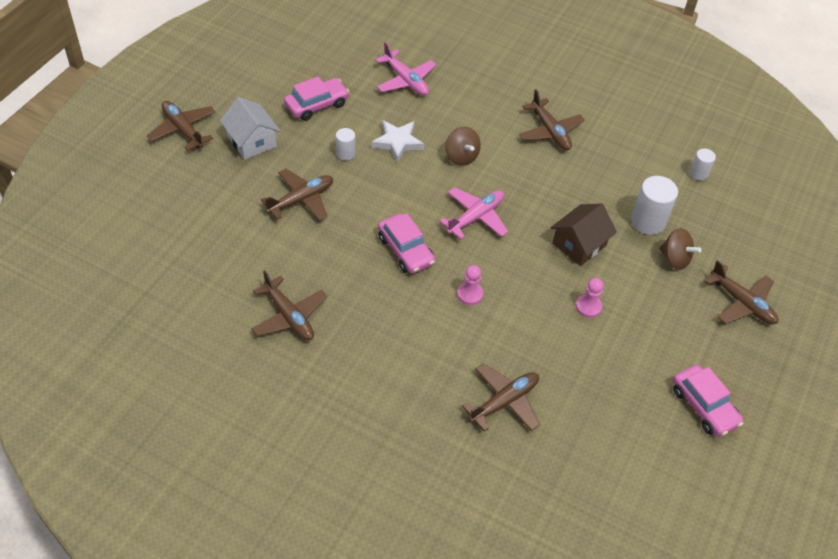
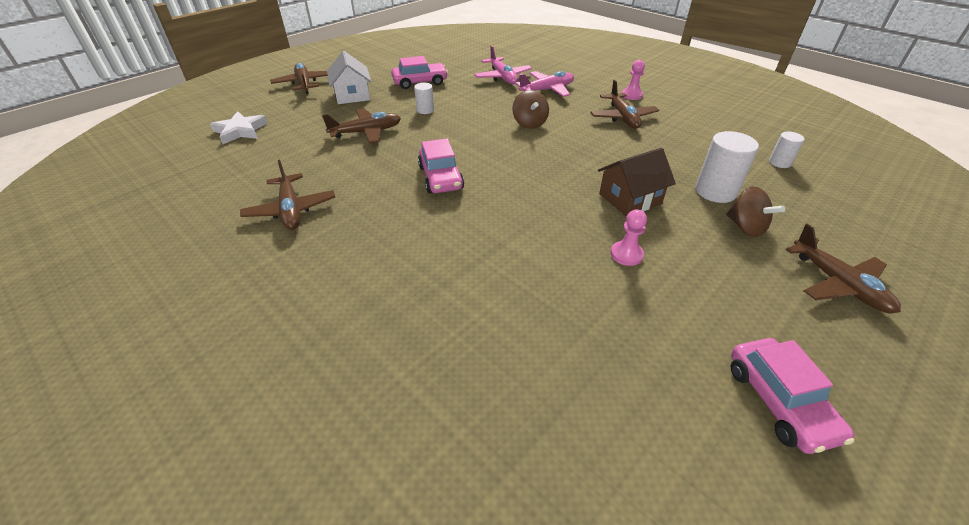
camera: 20 degrees right, 10 degrees down
white star [371,120,424,163] -> white star moved to [210,111,268,144]
pink plane [439,187,508,239] -> pink plane moved to [515,71,574,97]
pink pawn [457,265,483,305] -> pink pawn moved to [622,60,645,100]
brown plane [462,363,540,431] -> none

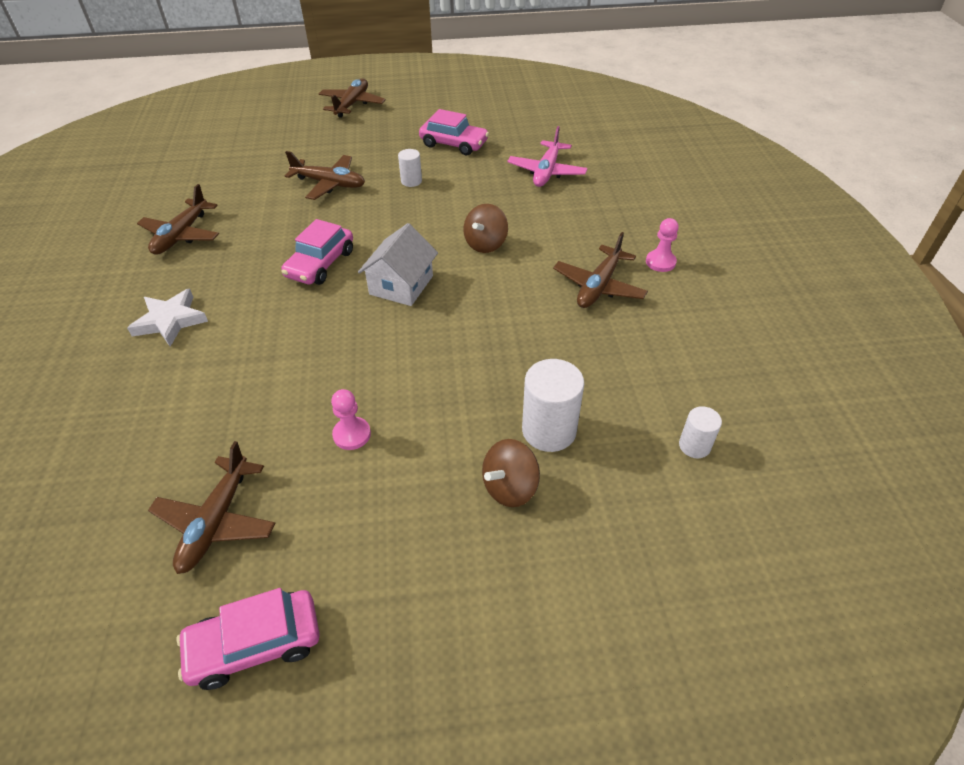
camera: 40 degrees right, 5 degrees up
white star [210,111,268,144] -> white star moved to [127,288,208,347]
white house [327,51,371,104] -> white house moved to [358,223,438,306]
pink plane [515,71,574,97] -> none
brown house [598,148,676,217] -> none
brown spinning top [727,186,785,237] -> brown spinning top turned 45 degrees clockwise [482,439,540,507]
pink car [731,338,854,454] -> pink car turned 45 degrees clockwise [176,588,320,690]
brown plane [786,224,901,313] -> brown plane moved to [148,441,276,574]

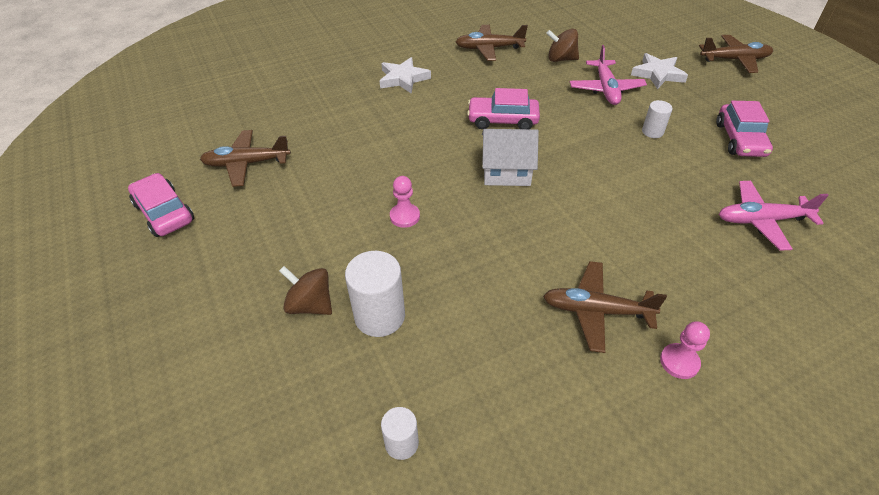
camera: 70 degrees right, 0 degrees up
brown plane [285,151,365,200] -> pink plane [570,45,647,105]
pink pawn [331,389,371,450] -> pink pawn moved to [390,176,420,228]
brown spinning top [464,204,508,253] -> brown spinning top moved to [546,29,579,62]
none -> white star [631,53,688,89]

